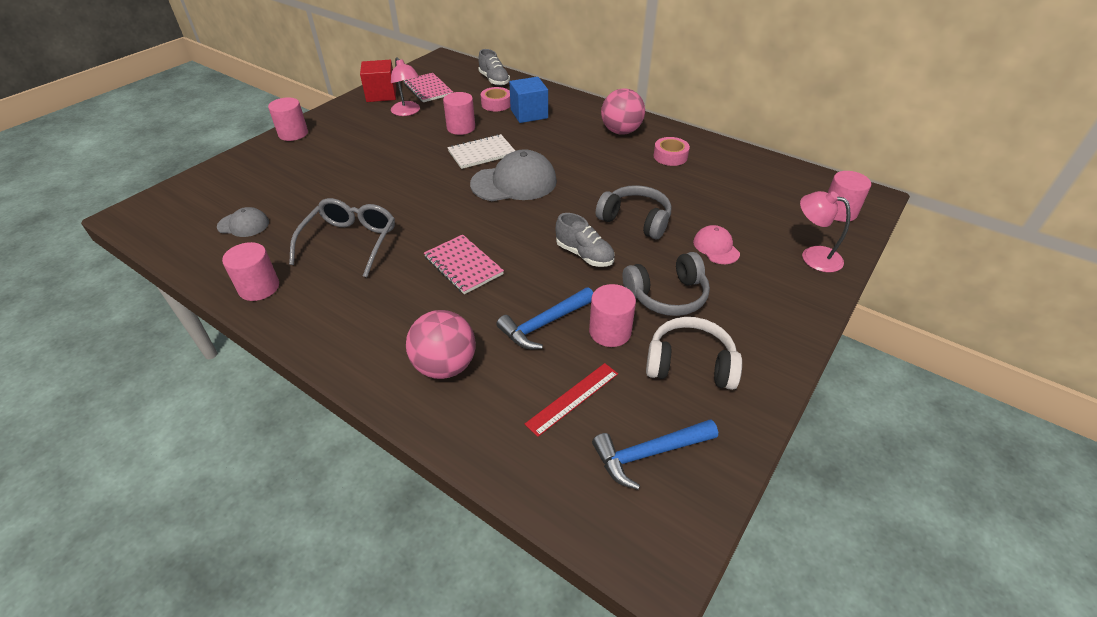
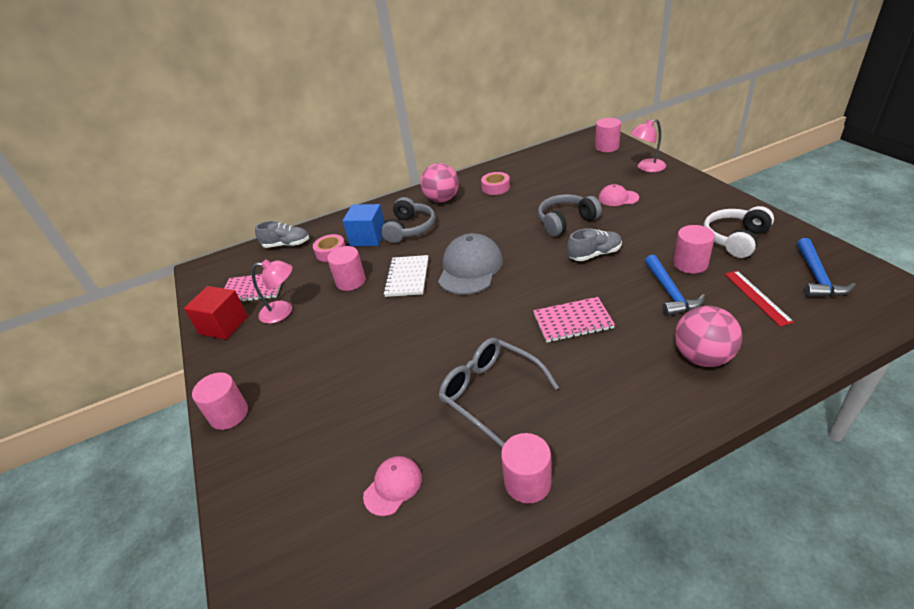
camera: 55 degrees left, 5 degrees down
grey cap [217,207,269,237] -> pink cap [363,456,422,516]
grey headphones [623,252,710,316] -> grey headphones moved to [381,197,435,243]

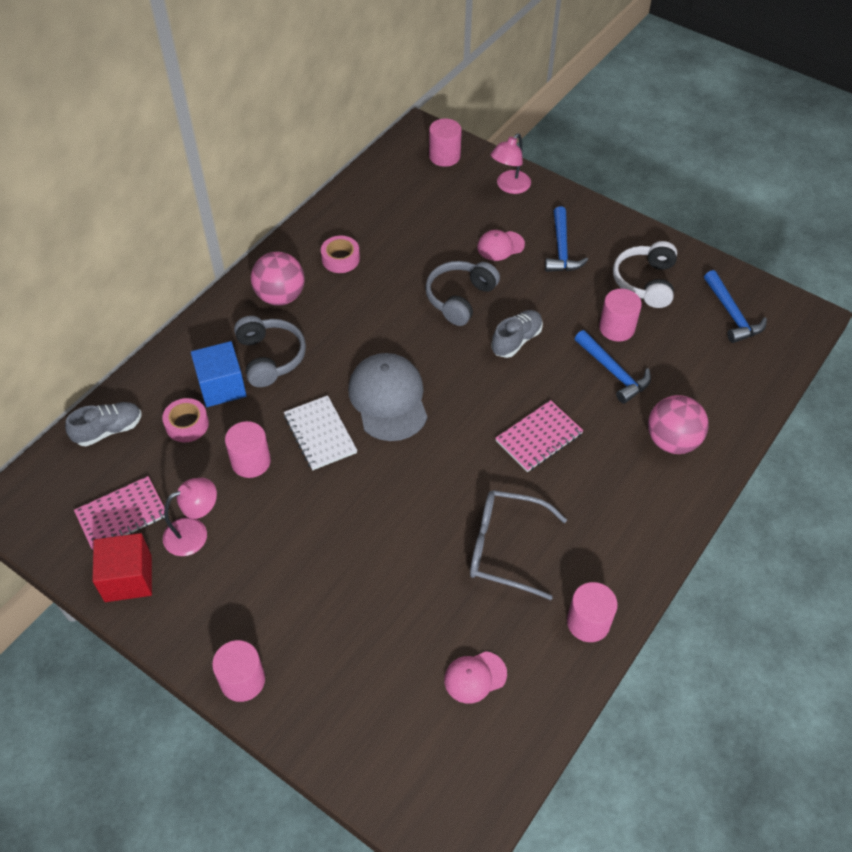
camera: 35 degrees left, 15 degrees up
pink cap [363,456,422,516] -> pink cap turned 120 degrees counterclockwise [444,651,507,704]
red ruler [724,271,794,327] -> none
none -> blue hammer [545,206,588,272]

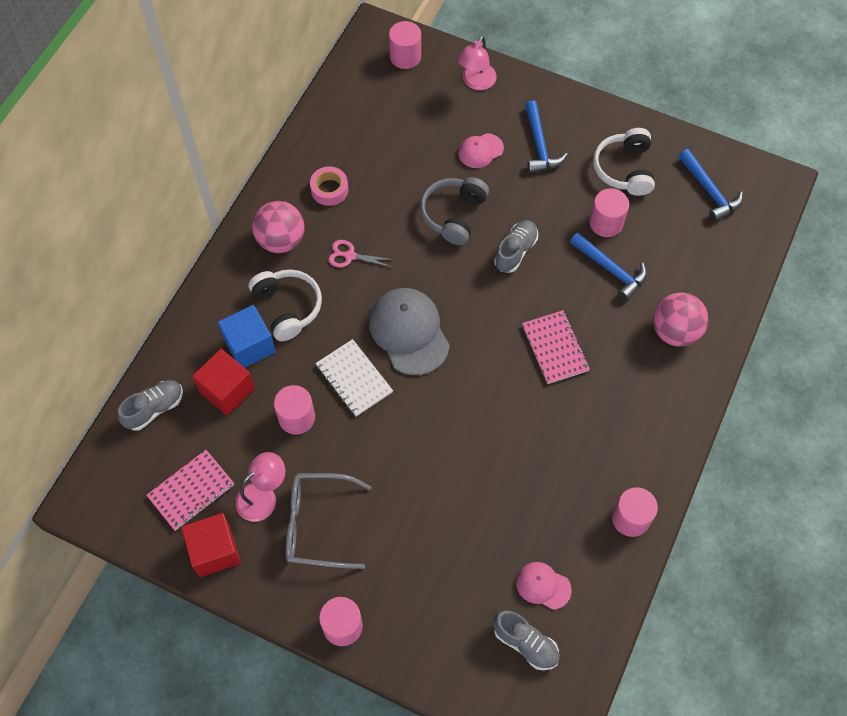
camera: 10 degrees left, 10 degrees up
pink tape [162,398,209,442] -> red cube [192,349,255,416]
grey headphones [234,316,306,387] -> white headphones [248,270,322,341]
pink cap [444,651,507,704] -> pink cap turned 60 degrees clockwise [516,562,572,610]
grey glasses [470,490,567,600] -> grey glasses moved to [286,473,371,569]
pink notebook [495,400,584,472] -> pink notebook turned 60 degrees counterclockwise [522,310,590,384]
none -> pink scissors [328,240,394,267]
none -> grey shoe [493,611,559,670]

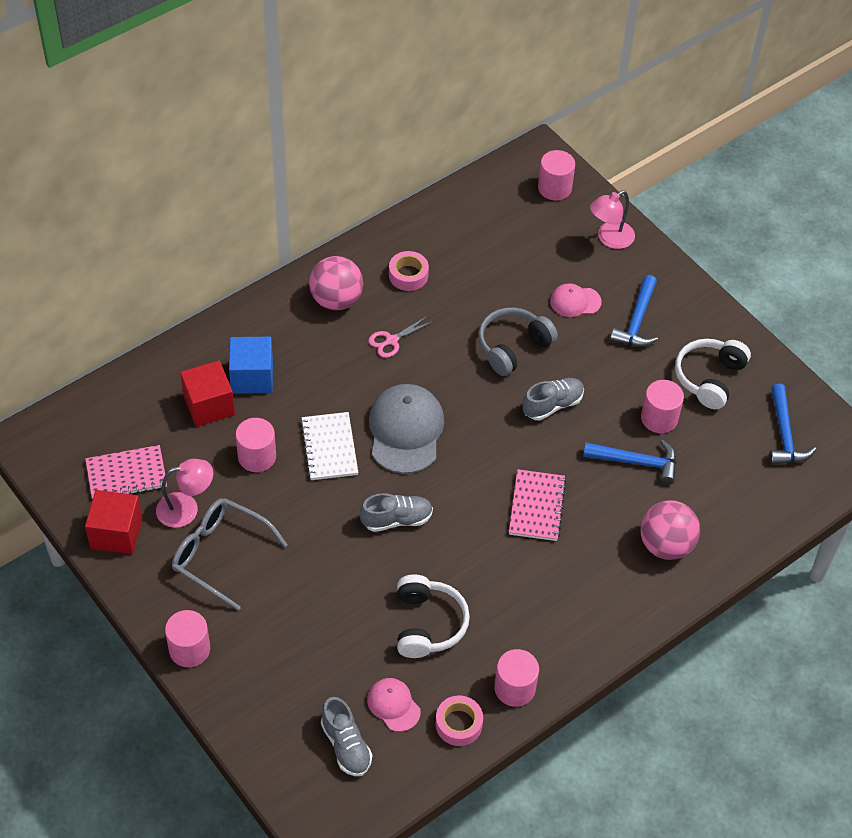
camera: 25 degrees right, 10 degrees down
grey shoe [118,380,183,431] -> grey shoe moved to [360,493,433,532]
white headphones [248,270,322,341] -> white headphones moved to [397,574,470,658]
pink scissors [328,240,394,267] -> pink scissors turned 75 degrees counterclockwise [368,316,432,358]
blue hammer [570,233,647,301] -> blue hammer turned 60 degrees counterclockwise [583,440,676,485]
none -> pink tape [435,695,483,746]

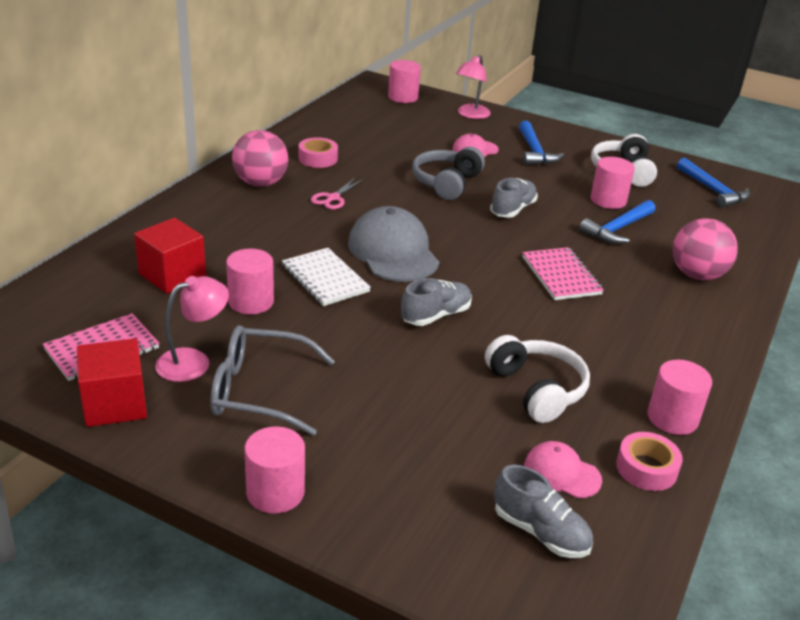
camera: 25 degrees left, 20 degrees down
blue cube [229,337,273,394] -> none
blue hammer [583,440,676,485] -> blue hammer turned 150 degrees clockwise [580,200,655,244]

